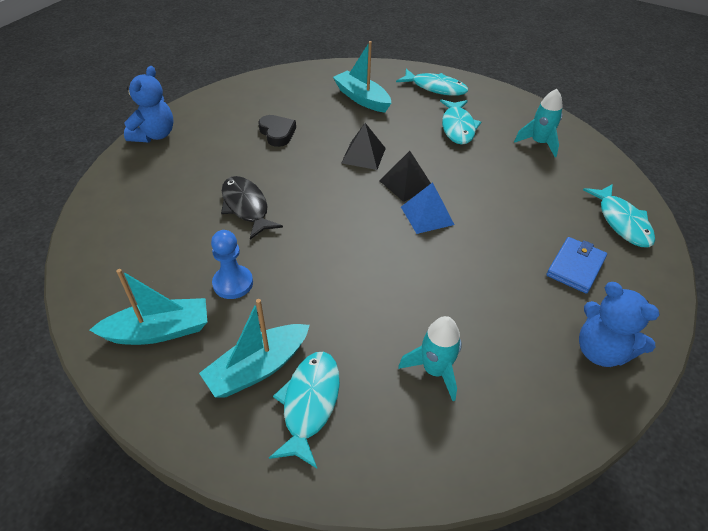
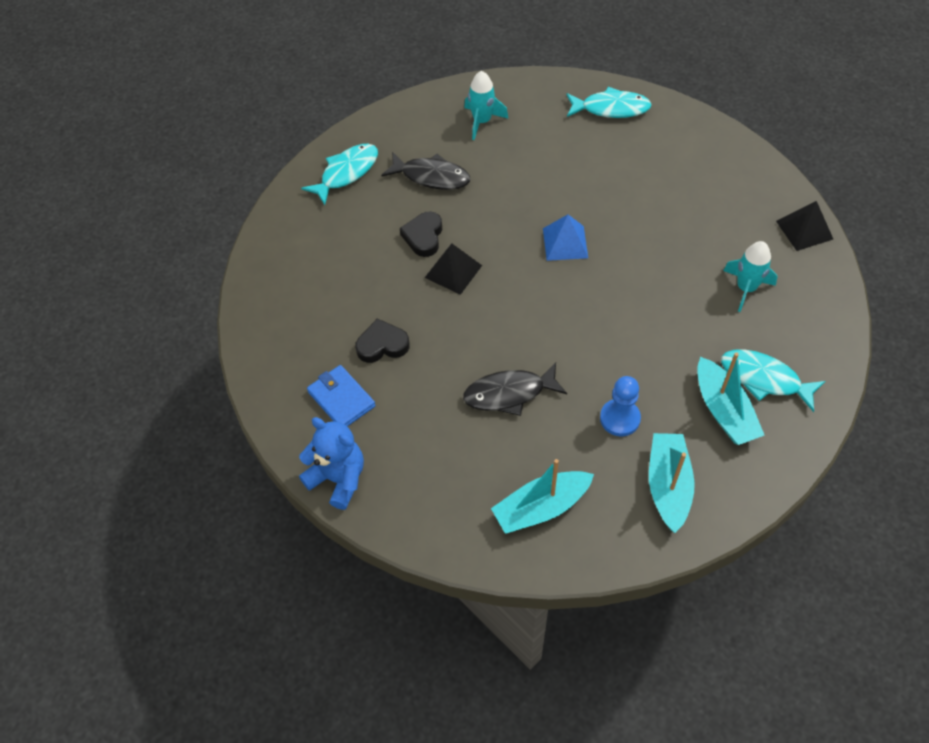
camera: 70 degrees left, 10 degrees up
turquoise boat [333,41,391,112] -> turquoise boat moved to [491,459,594,534]
black pyramid [379,151,431,202] -> black pyramid moved to [776,201,833,251]
turquoise fish [440,99,481,145] -> black fish [381,152,470,190]
blue wallet [547,237,607,294] -> blue wallet moved to [307,365,376,427]
blue teddy bear [579,282,660,367] -> none
none -> black heart [400,211,442,257]

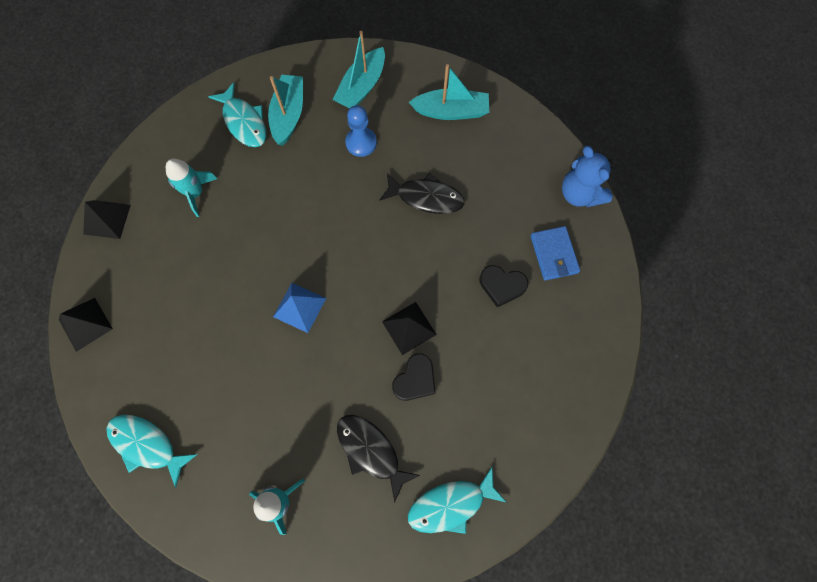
camera: 155 degrees left, 15 degrees up
none -> black pyramid [59,298,113,352]

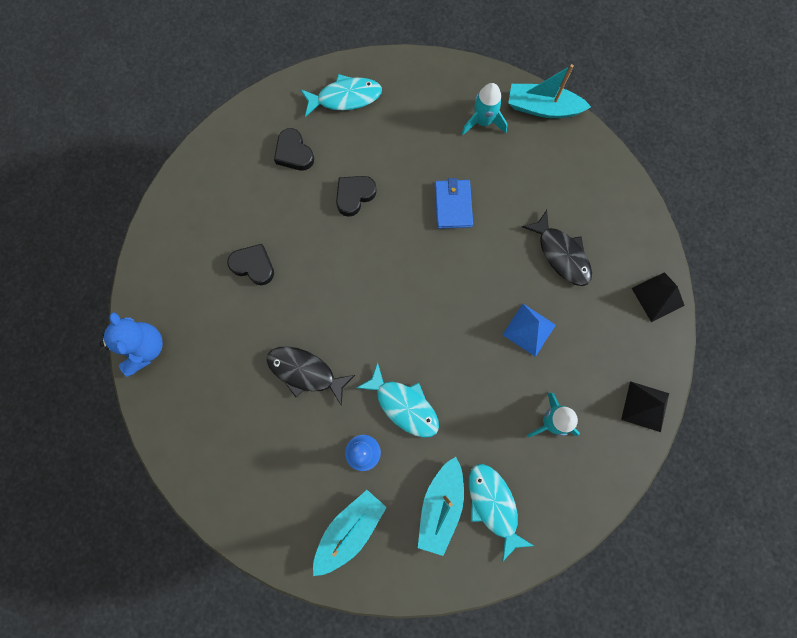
camera: 170 degrees left, 5 degrees up
turquoise fish [106,415,198,488] -> turquoise fish moved to [357,362,439,438]
blue pyramid [273,283,326,333] -> blue pyramid moved to [502,304,556,357]
black fish [337,415,420,502] -> black fish moved to [522,210,592,286]
black pyramid [382,302,437,355] -> none
turquoise boat [409,64,489,120] -> turquoise boat moved to [508,64,591,118]
blue wallet [531,226,580,280] -> blue wallet moved to [435,178,473,229]
none -> black heart [274,128,314,170]

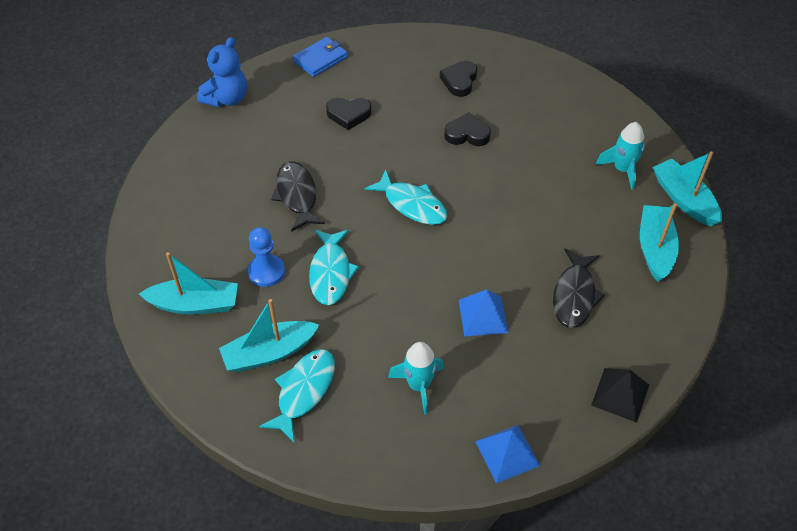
camera: 50 degrees right, 25 degrees down
black heart [227,244,274,285] -> black heart turned 105 degrees clockwise [326,98,371,130]
turquoise fish [300,74,382,117] -> turquoise fish moved to [365,170,448,225]
blue wallet [435,178,473,229] -> blue wallet moved to [293,37,348,77]
black pyramid [621,381,669,432] -> blue pyramid [475,425,540,483]
none -> turquoise boat [640,203,679,282]

